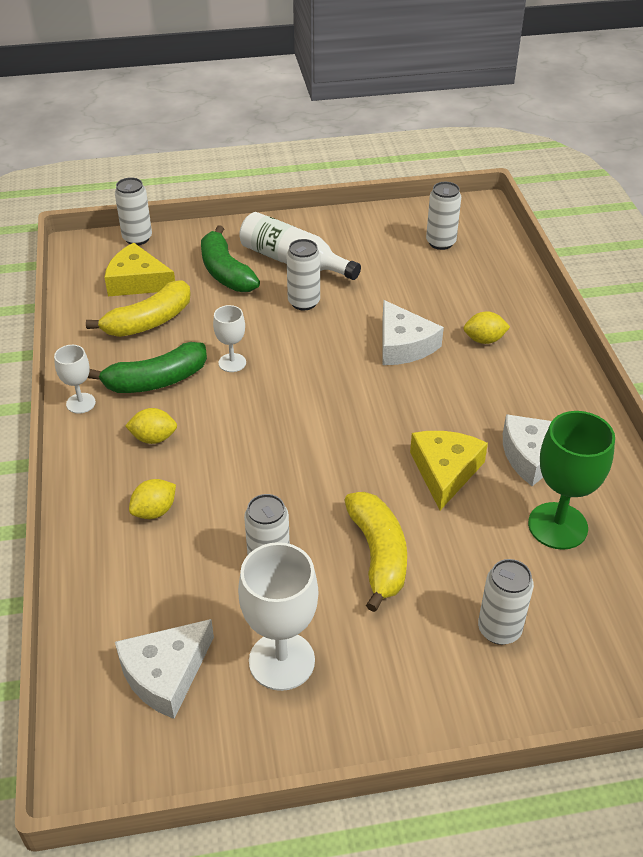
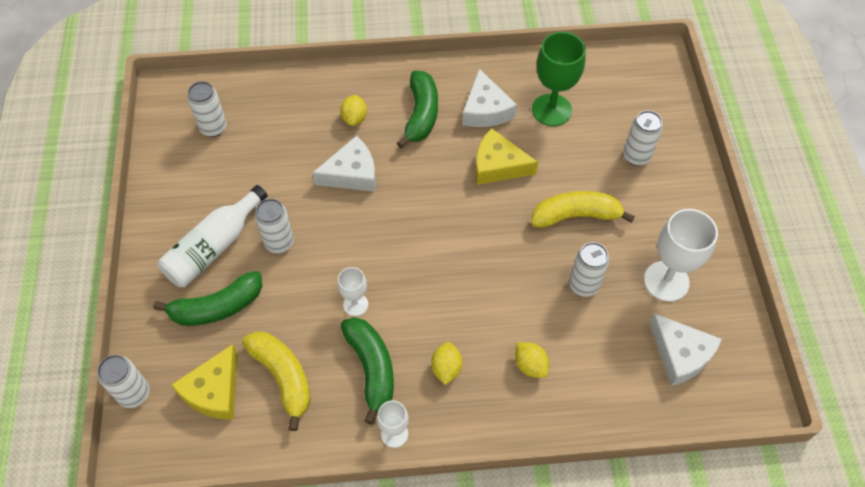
camera: 85 degrees left, 15 degrees up
none -> green banana [397,71,438,148]

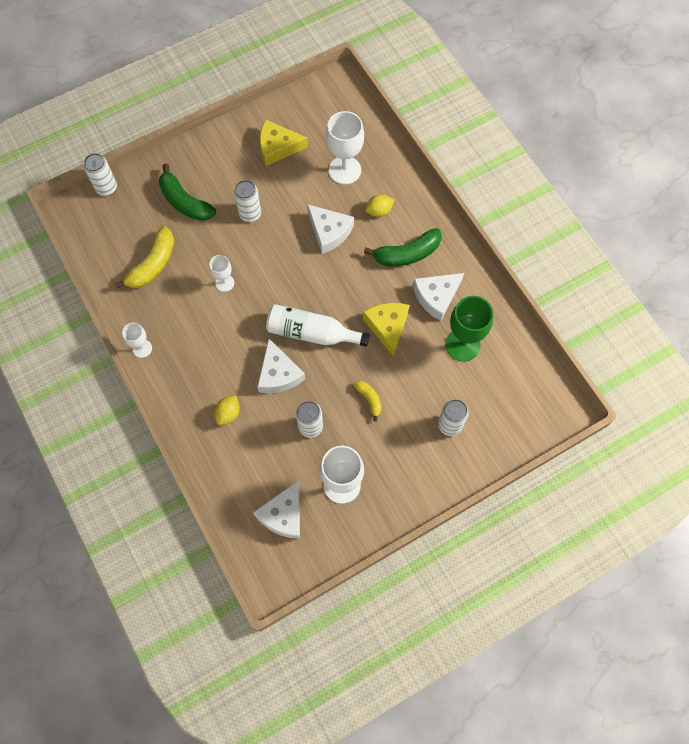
camera: 65 degrees right, 10 degrees up
white bottle [158,185,268,287] -> white bottle moved to [266,304,370,347]
yellow cheese [172,344,238,420] -> yellow cheese moved to [260,120,308,166]
white can [187,81,227,137] -> none
green banana [341,317,394,424] -> none
yellow lemon [431,342,463,385] -> none
yellow banana [531,191,635,228] -> yellow banana [353,381,382,421], size x0.54
none -> white cheese [257,339,305,393]
none -> white goblet [326,111,364,185]

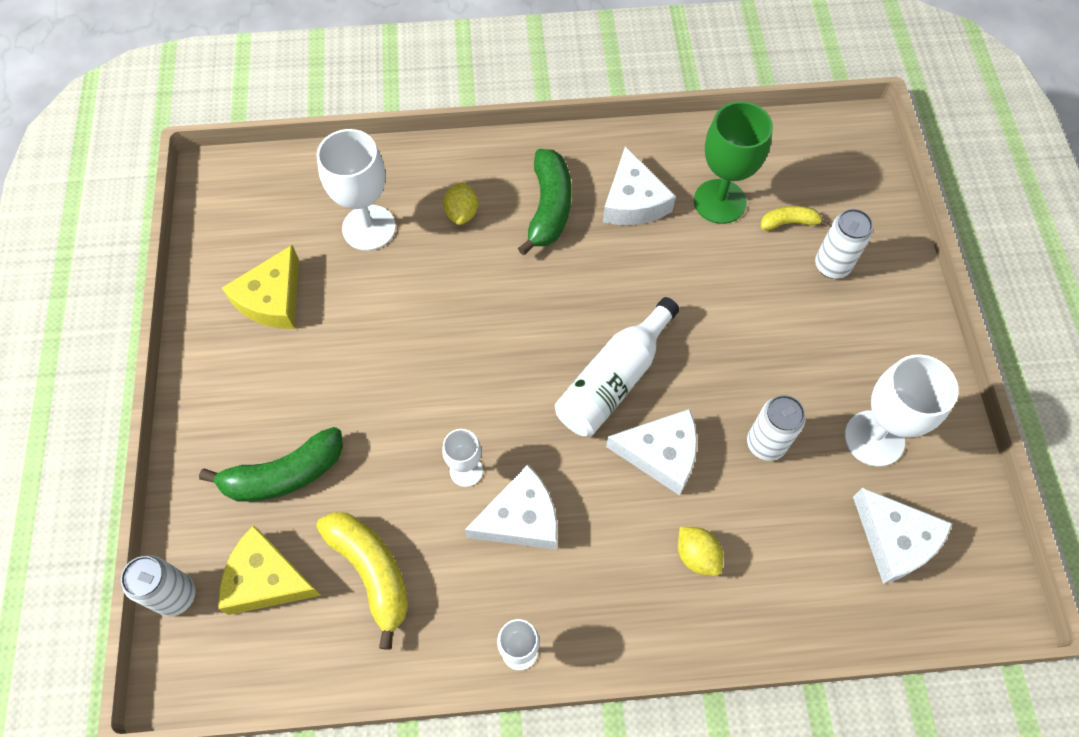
camera: 65 degrees left, 5 degrees down
white can [234,180,261,222] -> none
white cheese [307,204,354,254] -> white cheese moved to [465,464,557,549]
yellow banana [353,381,382,421] -> yellow banana moved to [761,206,829,230]
yellow cheese [363,303,410,356] -> yellow cheese moved to [218,525,321,615]

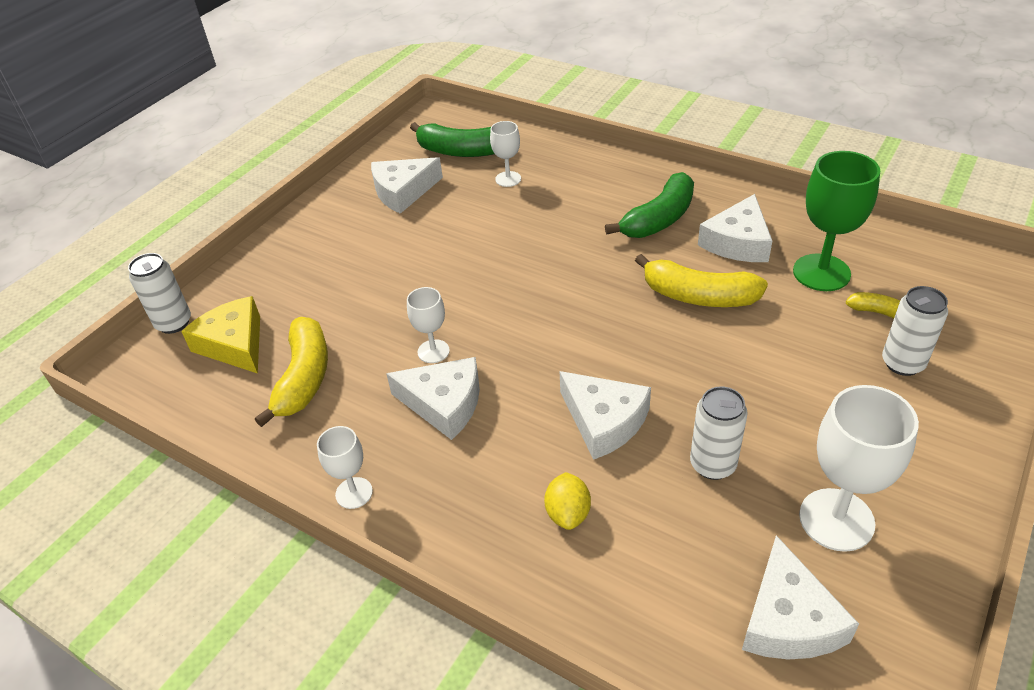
camera: 40 degrees right, 20 degrees down
green banana [199,427,343,502] -> green banana moved to [410,122,494,157]
yellow cheese [222,245,299,329] -> white cheese [371,157,443,214]
white goblet [317,129,396,251] -> white goblet [490,121,521,187], size x0.55
yellow lemon [443,182,478,225] -> none
white bottle [555,297,680,436] -> none
none -> yellow banana [635,254,768,307]

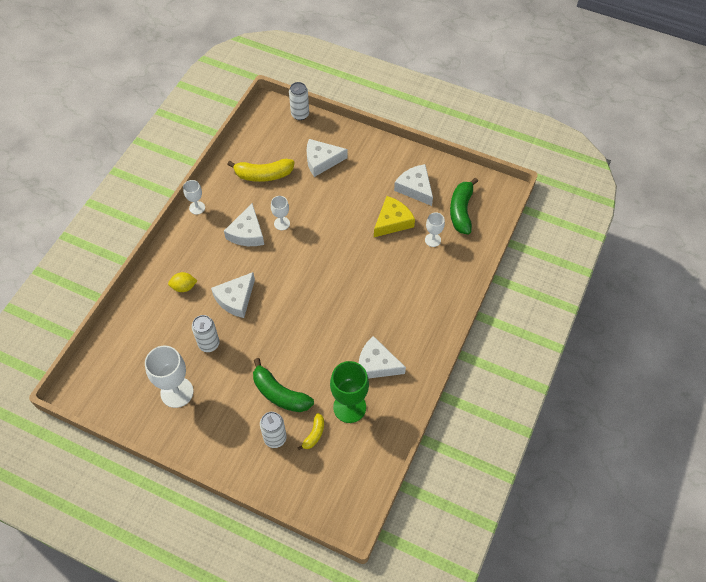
camera: 80 degrees right, 15 degrees up
yellow cheese [181,296,260,373] -> yellow cheese moved to [374,196,415,237]
green banana [605,172,694,238] -> green banana moved to [253,358,314,412]
yellow banana [635,254,768,307] -> none
white cheese [742,535,859,660] -> white cheese moved to [307,139,347,177]

